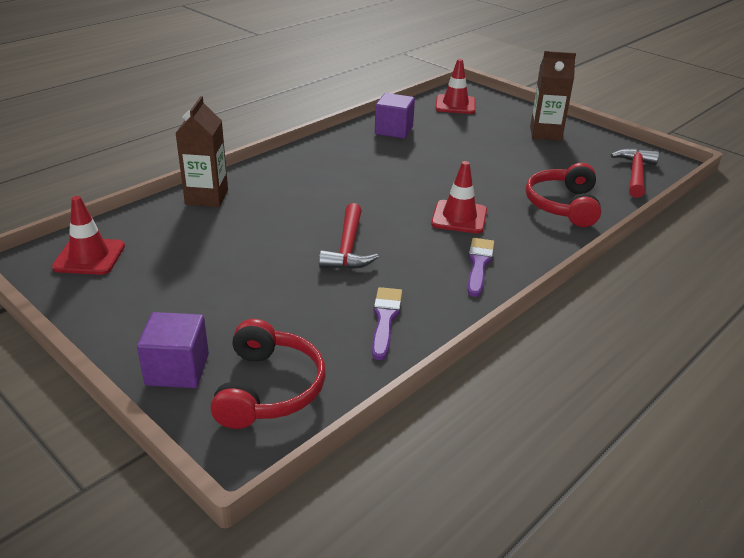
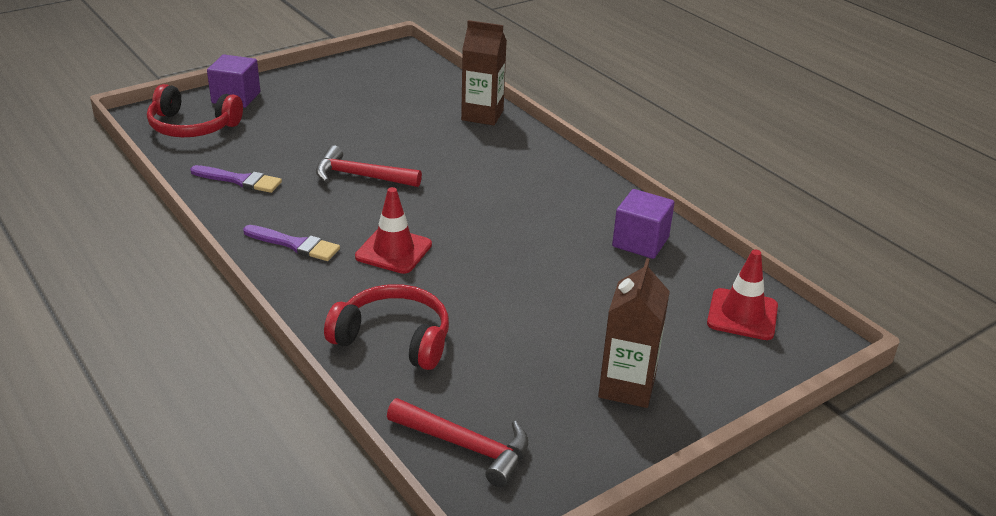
camera: 100 degrees right, 0 degrees up
red traffic cone [52,196,125,275] -> none

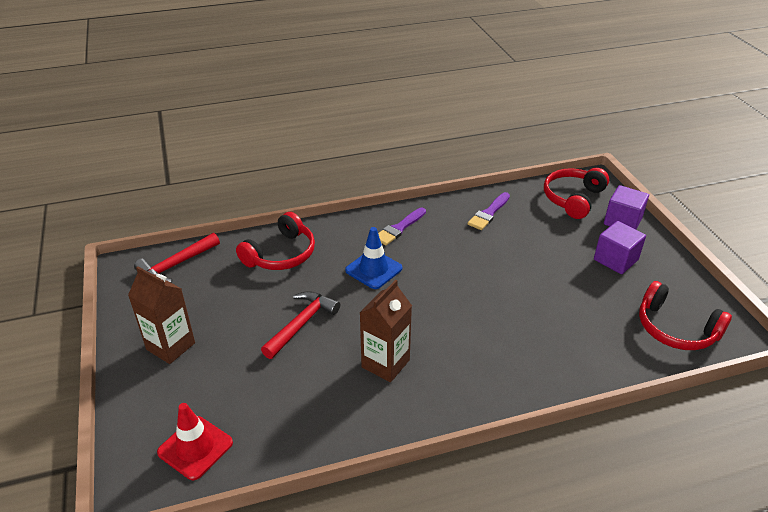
camera: 110 degrees right, 5 degrees up
red hammer [316,145,422,187] -> red hammer moved to [261,291,340,359]
red traffic cone [355,187,432,274] -> blue traffic cone [345,227,402,289]
brown carton [461,20,507,125] -> brown carton moved to [360,280,412,382]
purple cube [612,189,675,259] -> purple cube moved to [594,221,646,274]
none -> red headphones [639,281,732,350]

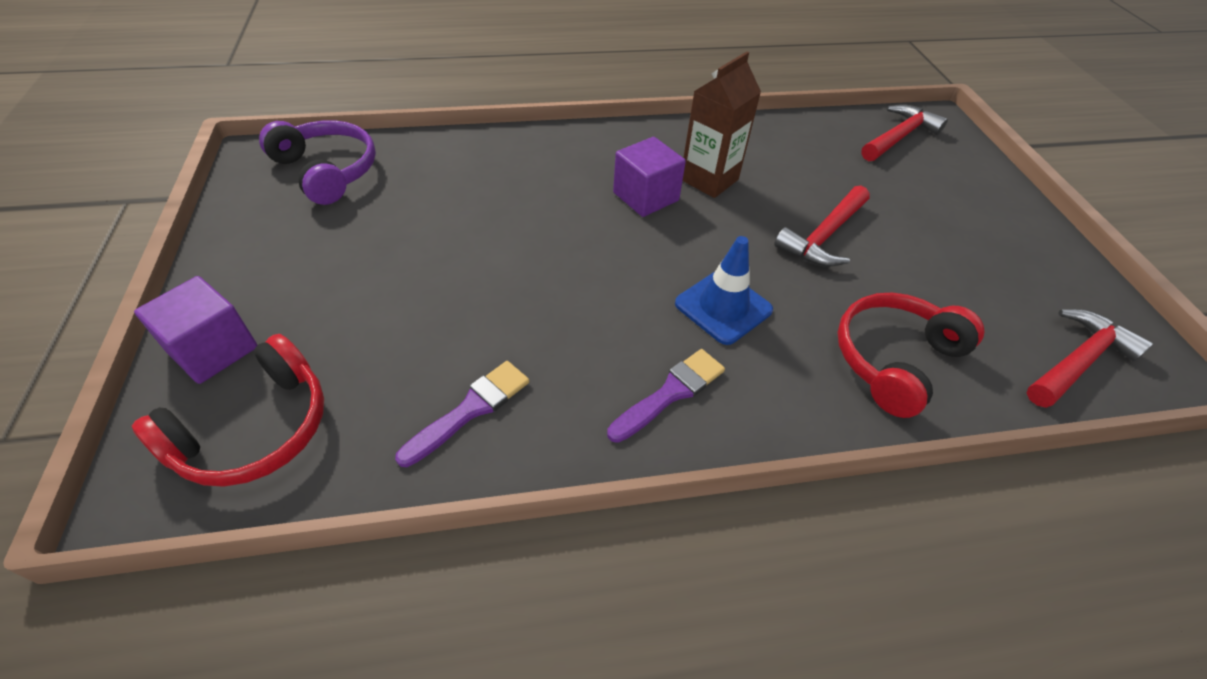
camera: 175 degrees left, 10 degrees up
brown carton [128,266,195,364] -> none
red traffic cone [157,403,233,480] -> red hammer [861,104,948,161]
purple cube [594,221,646,274] -> purple cube moved to [613,137,686,217]
red headphones [639,281,732,350] -> purple headphones [259,120,376,205]

